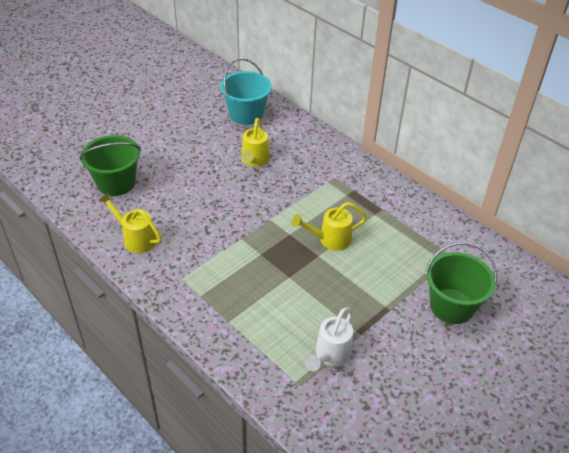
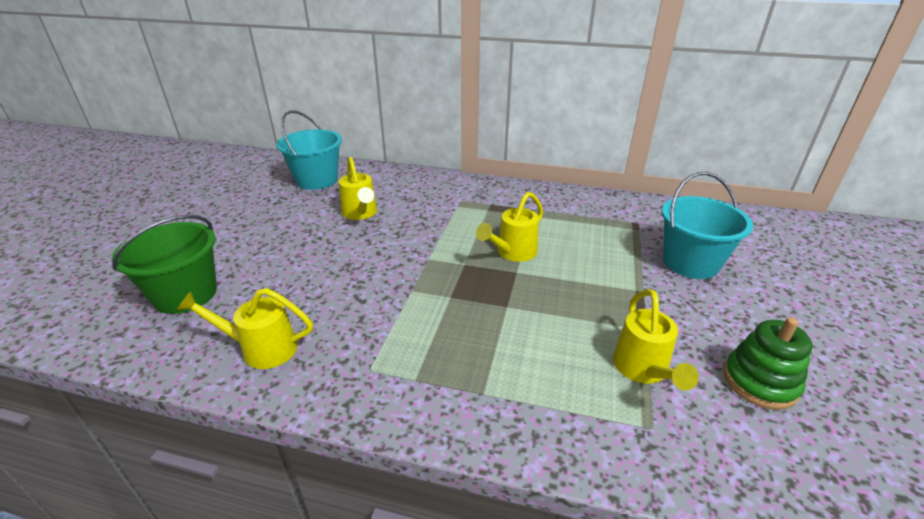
camera: 30 degrees left, 10 degrees down
white watering can [305,307,353,371] -> yellow watering can [613,289,699,391]
green bucket [425,242,497,324] -> turquoise bucket [662,172,753,279]
none -> green stacking toy [724,317,813,410]

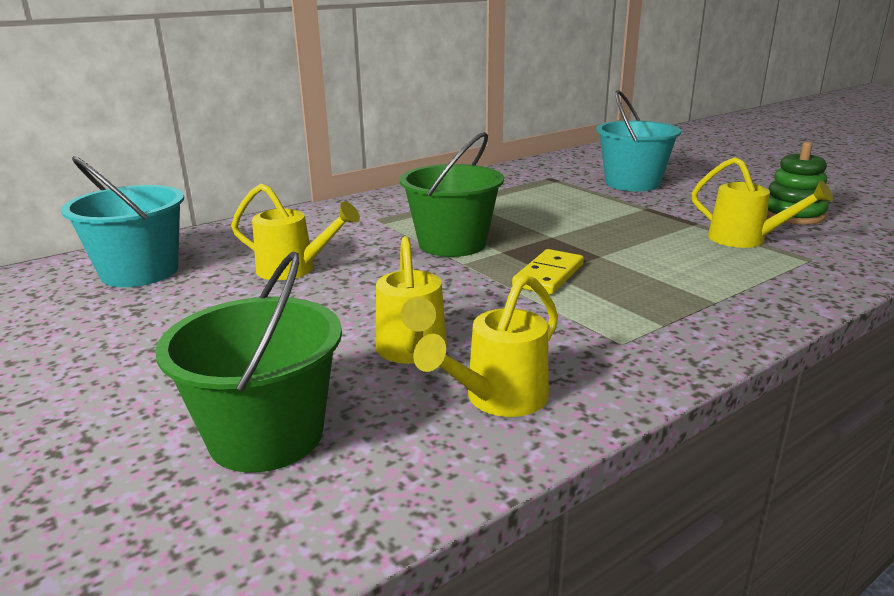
camera: 50 degrees left, 10 degrees down
yellow watering can [476,192,543,262] -> yellow watering can moved to [376,236,447,364]
none -> green bucket [400,132,504,257]
none -> yellow domino [512,249,584,295]

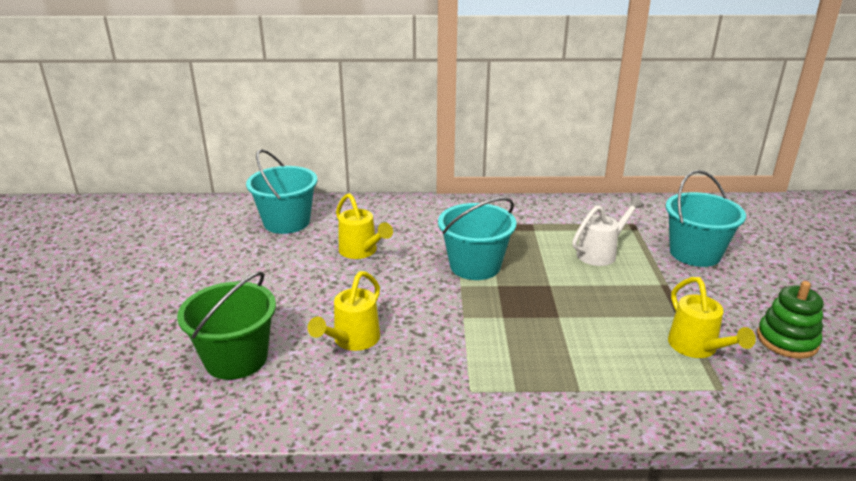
camera: 35 degrees right, 5 degrees up
green bucket [400,132,504,257] -> turquoise bucket [438,198,517,280]
yellow watering can [413,274,558,417] -> none
yellow domino [512,249,584,295] -> none
none -> white watering can [572,196,644,266]

